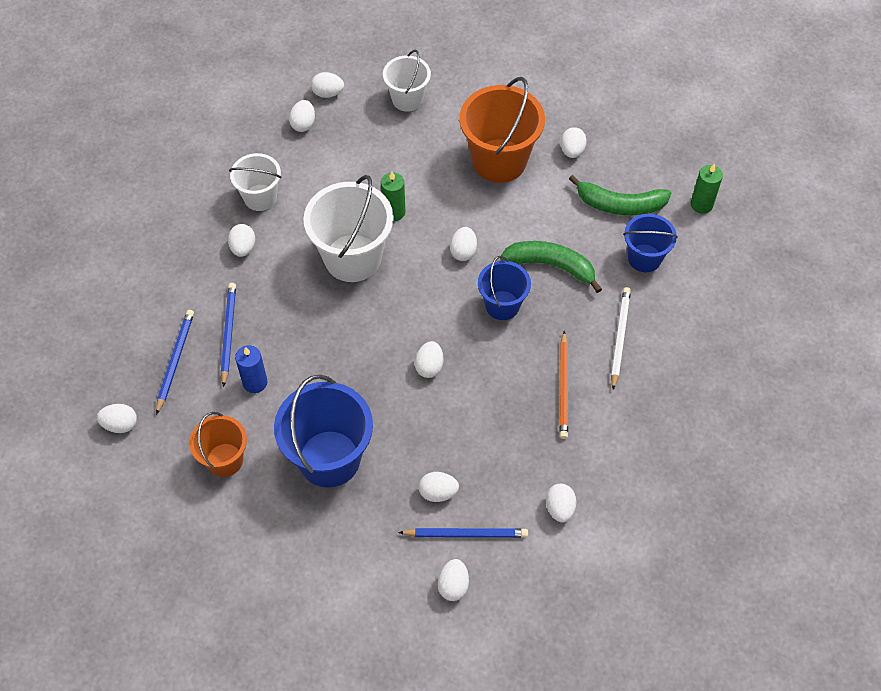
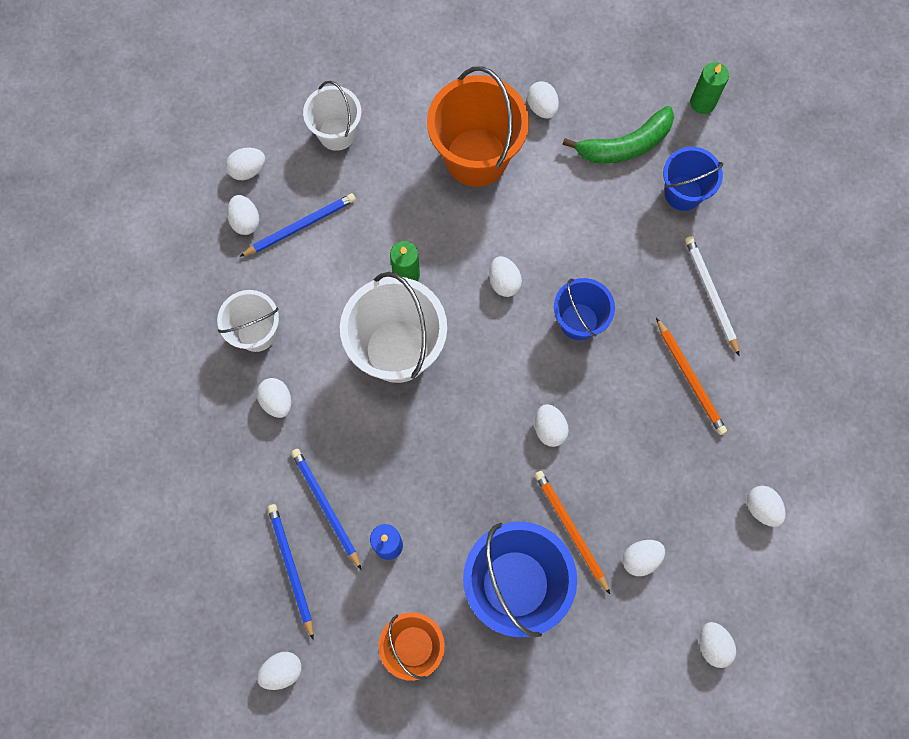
camera: 30 degrees left, 15 degrees up
blue pencil [398,528,528,538] -> blue pencil moved to [239,193,356,257]
green banana [500,241,602,293] -> none
none -> orange pencil [535,471,610,594]

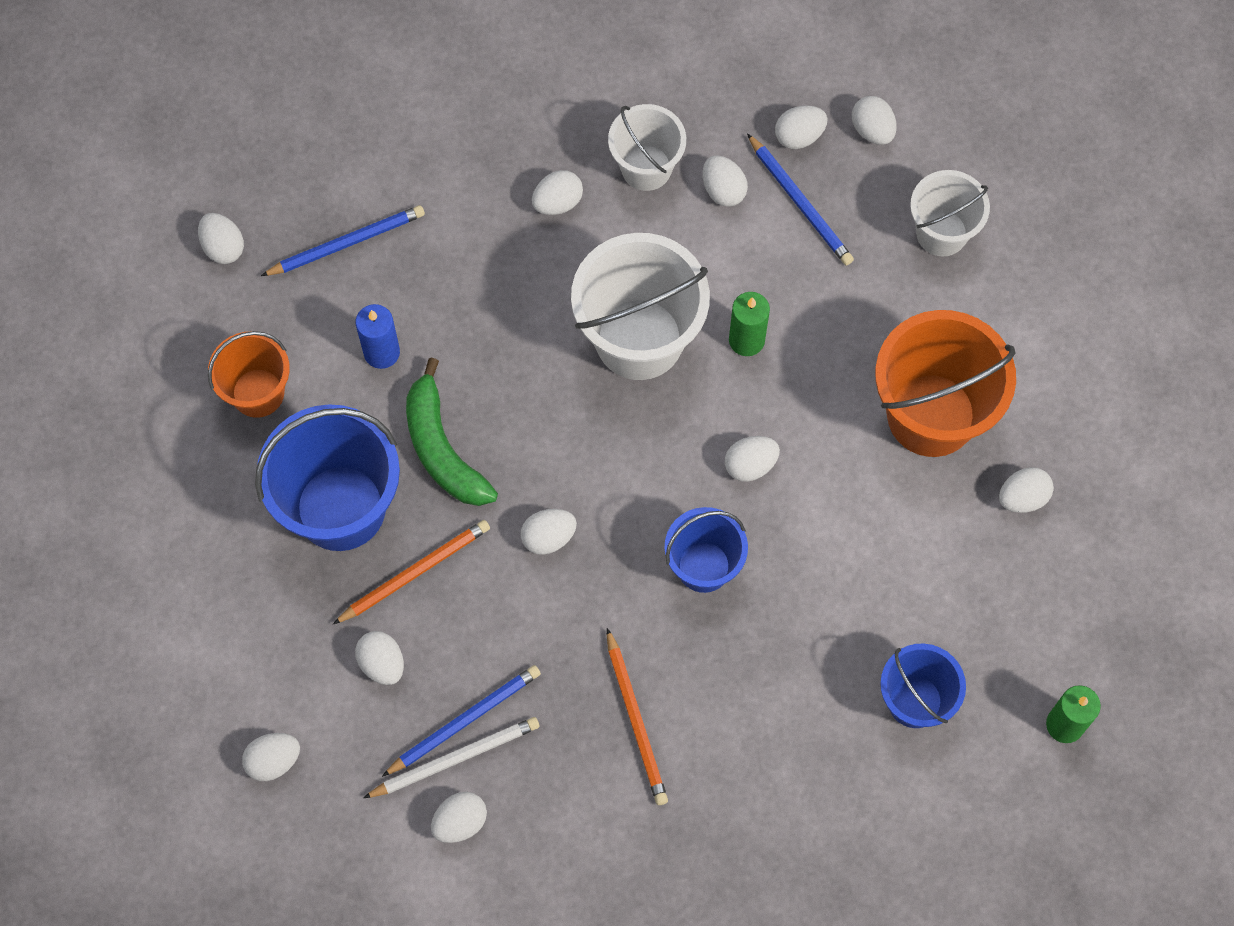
camera: 85 degrees right, 5 degrees down
blue pencil [291,449,361,570] -> blue pencil moved to [382,665,541,777]
green banana [562,106,674,163] -> green banana moved to [406,358,498,506]
orange pencil [656,317,727,435] -> orange pencil turned 75 degrees counterclockwise [607,628,668,805]
white pencil [685,236,740,356] -> white pencil moved to [363,717,539,798]
none -> white egg [703,155,748,207]

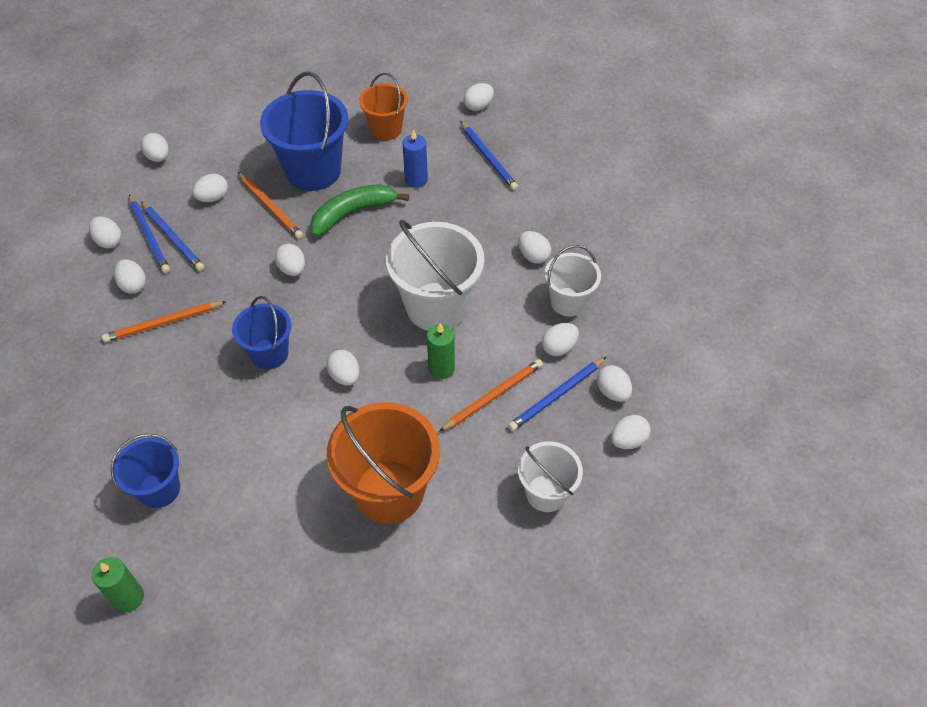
camera: 85 degrees right, 15 degrees down
white pencil [363,717,539,798] -> blue pencil [129,195,170,273]
white egg [999,467,1054,513] -> white egg moved to [114,259,146,294]
none -> orange pencil [439,359,543,432]

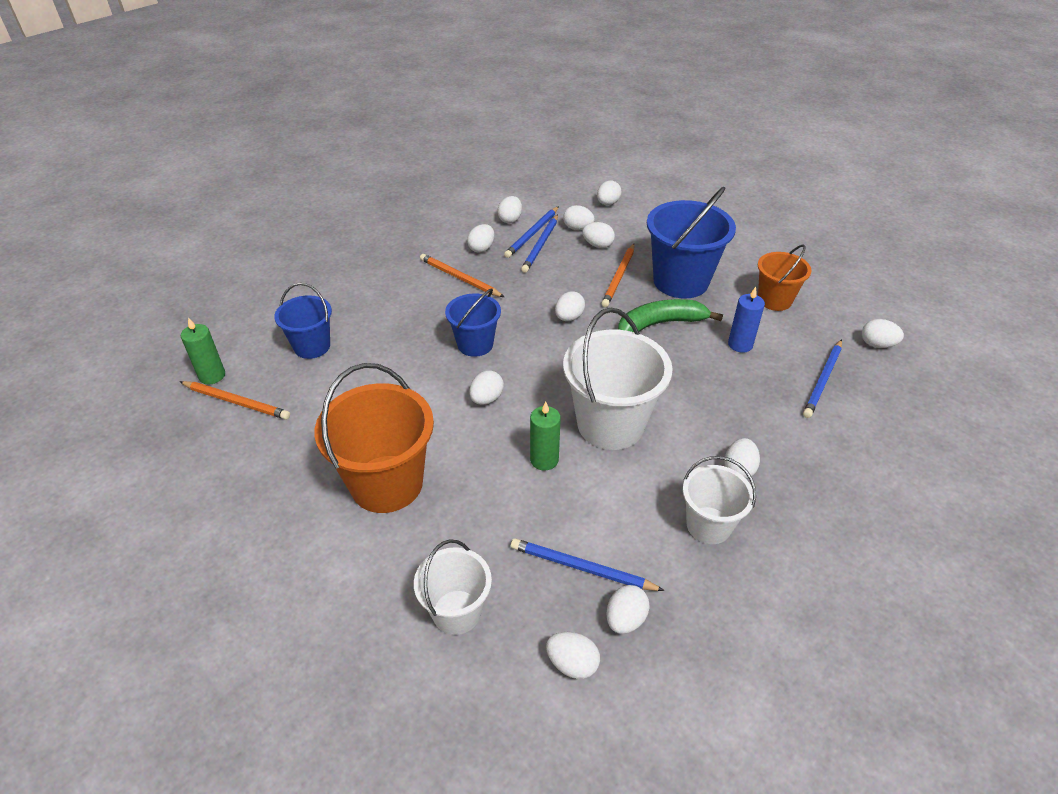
camera: 60 degrees right, 10 degrees down
green banana [310,184,409,237] -> green banana turned 45 degrees counterclockwise [618,299,723,332]
orange pencil [439,359,543,432] -> orange pencil moved to [179,381,290,419]
white egg [542,323,579,356] -> white egg moved to [563,205,595,230]

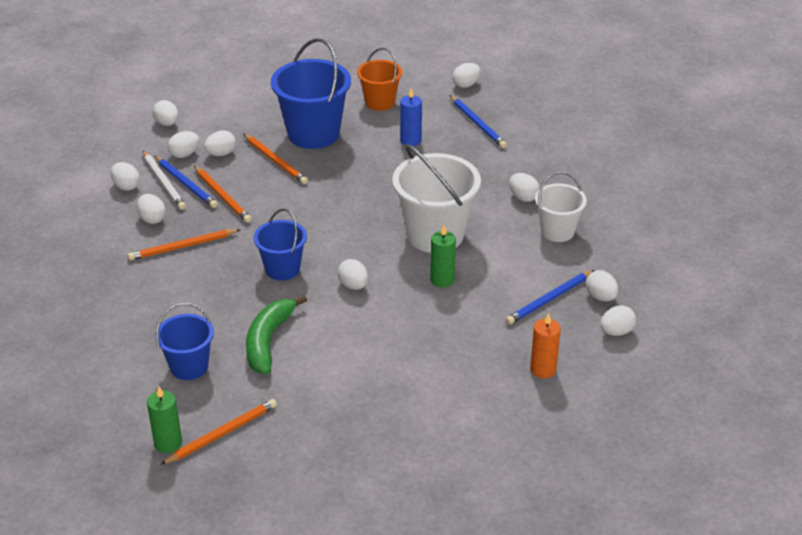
camera: 60 degrees left, 5 degrees down
orange bucket [314,363,434,513] -> none
white bucket [414,539,492,635] -> orange candle [530,313,561,378]
blue pencil [504,206,559,258] -> white pencil [143,151,186,210]
white egg [555,291,585,321] -> none
green banana [618,299,723,332] -> green banana moved to [246,295,307,374]
none -> orange pencil [194,166,252,223]

